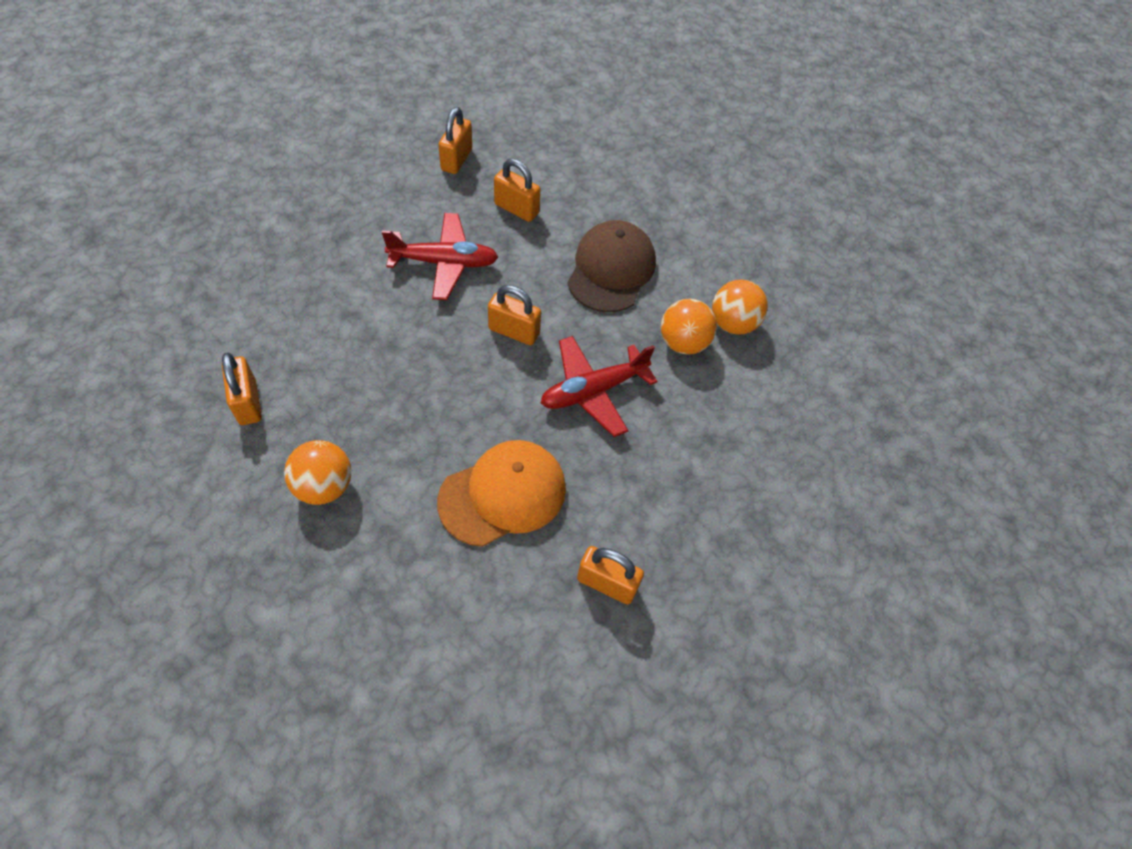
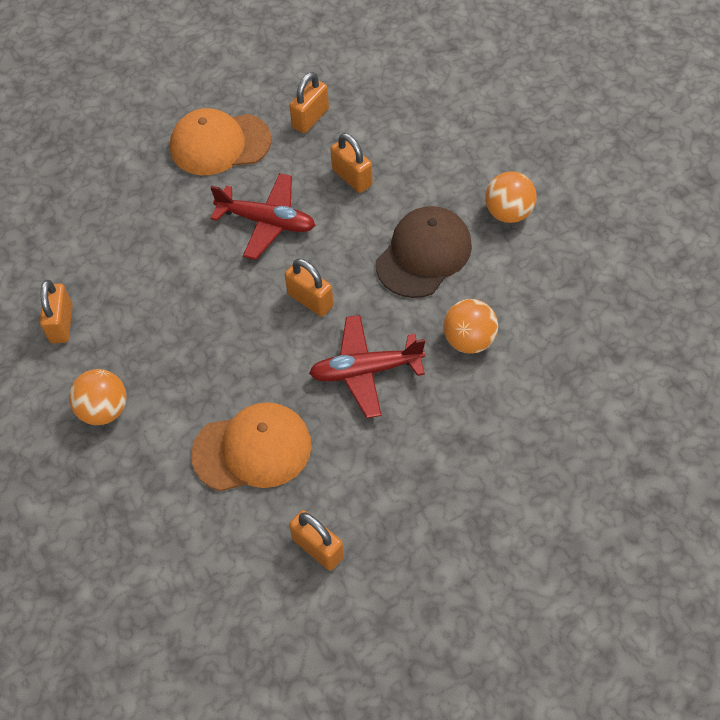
camera: 25 degrees right, 0 degrees up
orange ball [712,280,768,335] -> orange ball moved to [485,171,536,223]
none -> orange cap [170,108,271,175]

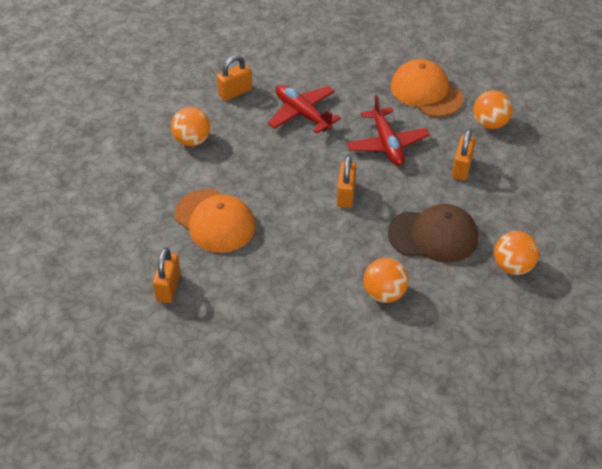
camera: 55 degrees right, 10 degrees down
orange padlock [289,72,329,133] -> orange ball [473,90,513,129]
red plane [309,315,425,418] -> red plane moved to [268,85,341,134]

